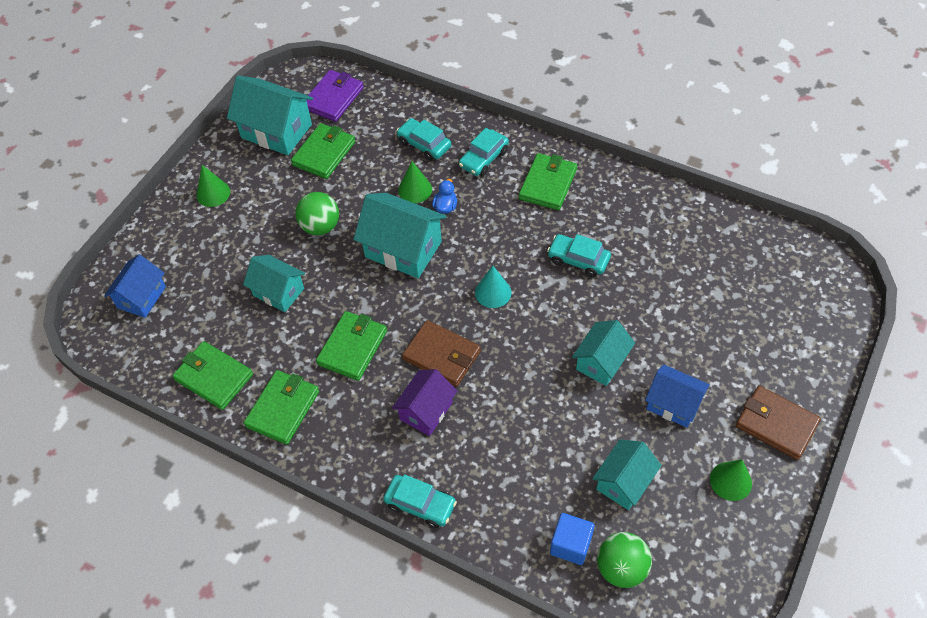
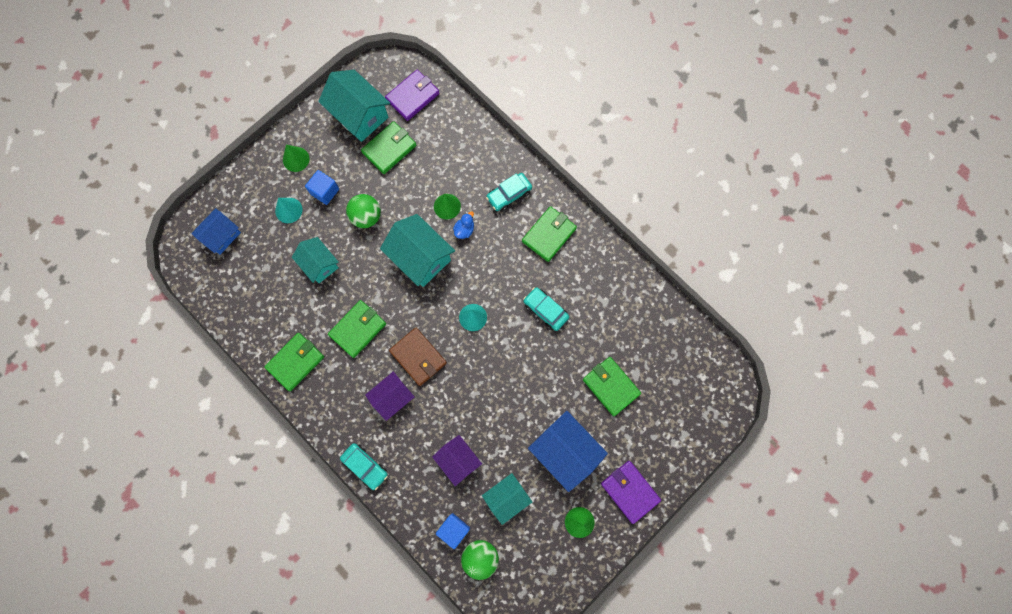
camera: 15 degrees right, 20 degrees up
green wallet [172,341,253,410] -> green wallet moved to [583,357,641,416]
turquoise car [396,118,451,161] -> none
turquoise house [572,320,635,386] -> none
blue house [645,364,710,428] -> blue house [528,411,608,492], size x1.56
brown wallet [736,386,821,460] -> purple wallet [601,461,661,524]
none -> turquoise cone [275,198,303,223]
none -> blue cube [305,170,339,205]
none -> purple house [432,435,482,486]

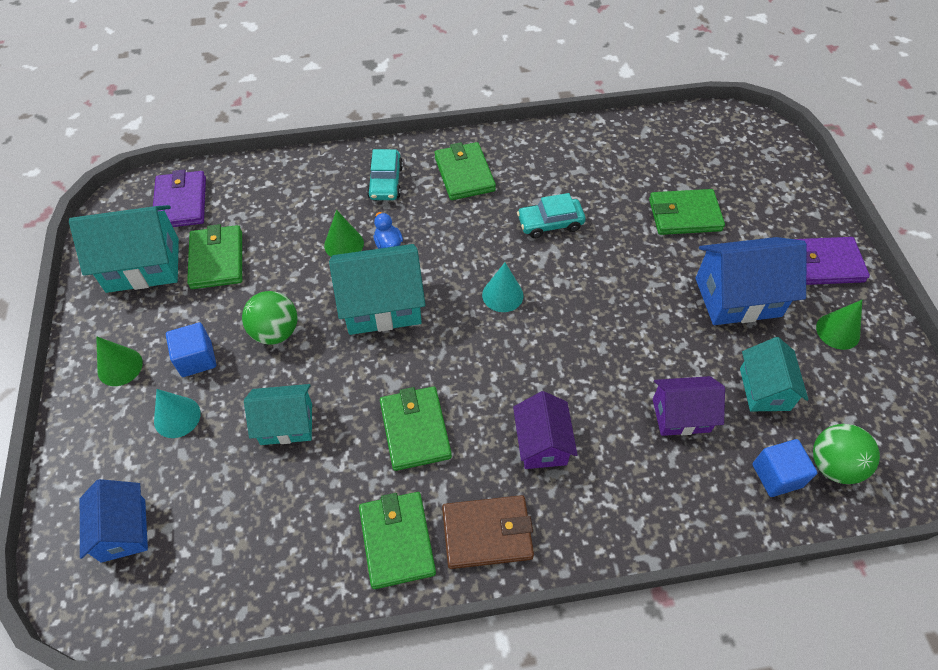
camera: 55 degrees left, 20 degrees down
turquoise car [340,443,388,490] -> none
brown wallet [389,328,447,386] -> brown wallet moved to [442,495,534,569]

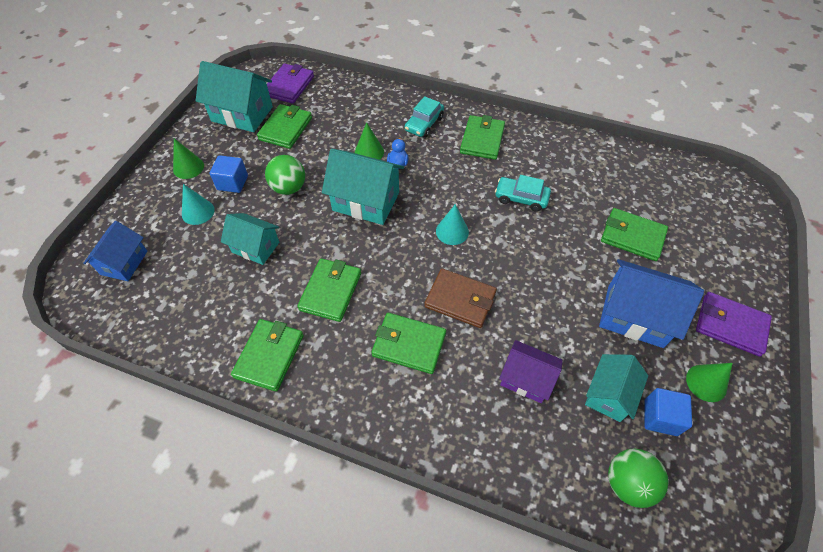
camera: 30 degrees right, 0 degrees up
brown wallet [442,495,534,569] -> brown wallet moved to [424,269,497,328]
purple house [513,391,577,469] -> green wallet [371,313,446,374]
blue cube [753,439,817,497] -> blue cube moved to [645,388,692,436]

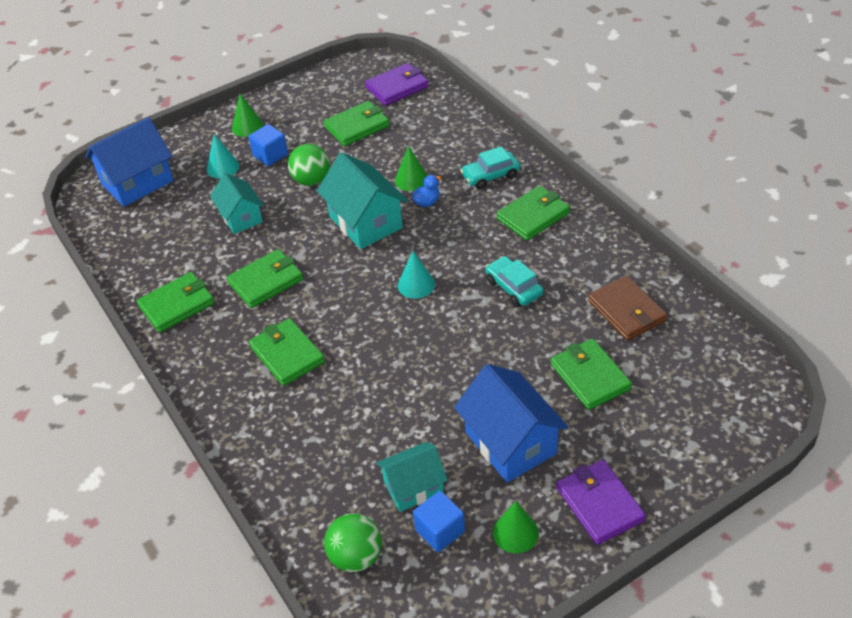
camera: 40 degrees right, 10 degrees down
blue house [83,221,147,281] -> blue house [85,117,174,207], size x1.56
turquoise house [196,61,273,132] -> none
brown wallet [424,269,497,328] -> brown wallet moved to [588,275,667,341]
purple house [499,340,563,403] -> none

